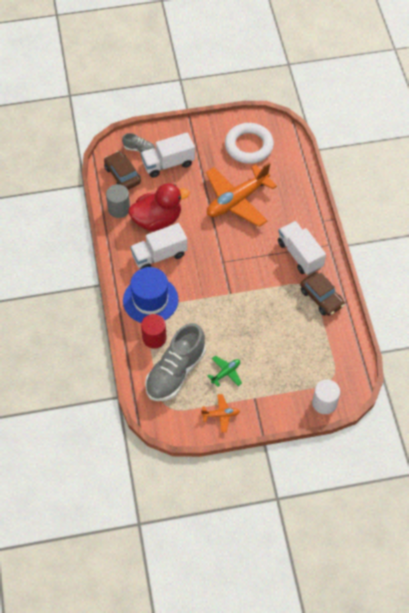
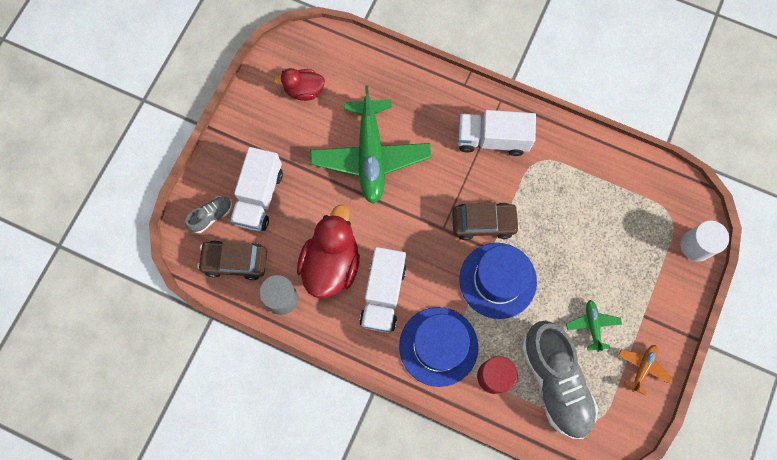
camera: 55 degrees left, 15 degrees up
orange plane [206,162,277,227] -> green plane [310,85,431,204]
white ring [225,123,274,164] -> red duck [274,68,325,101]
brown car [300,272,345,316] -> brown car moved to [452,203,520,240]
none -> blue hat [460,243,537,319]

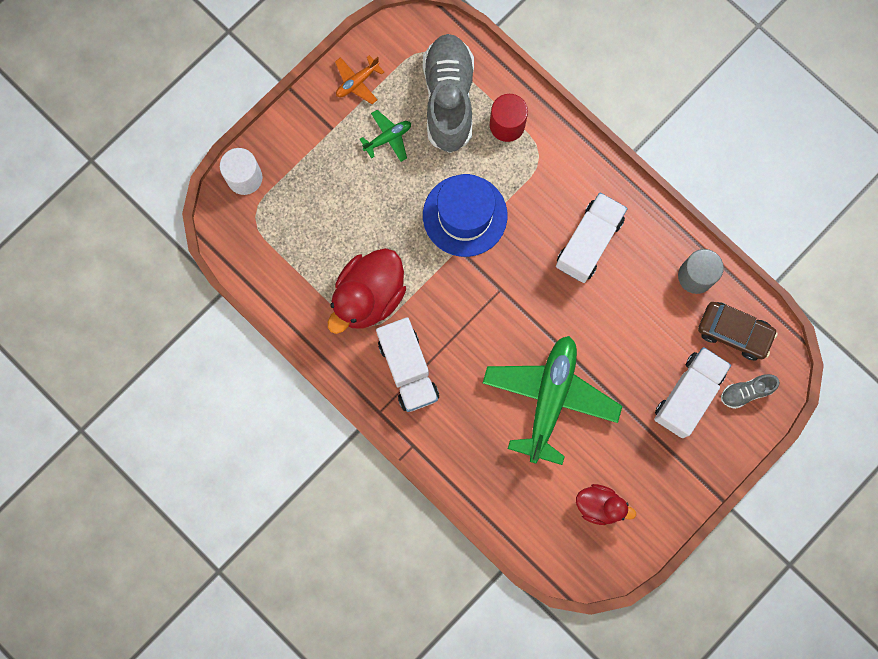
camera: 160 degrees left, 5 degrees up
red duck [297,205,360,298] -> red duck moved to [328,248,406,334]
blue hat [399,307,478,387] -> none
brown car [452,203,520,240] -> none
white truck [457,110,536,156] -> white truck turned 45 degrees clockwise [376,317,439,412]
green plane [566,300,622,352] -> green plane turned 135 degrees counterclockwise [360,110,411,162]

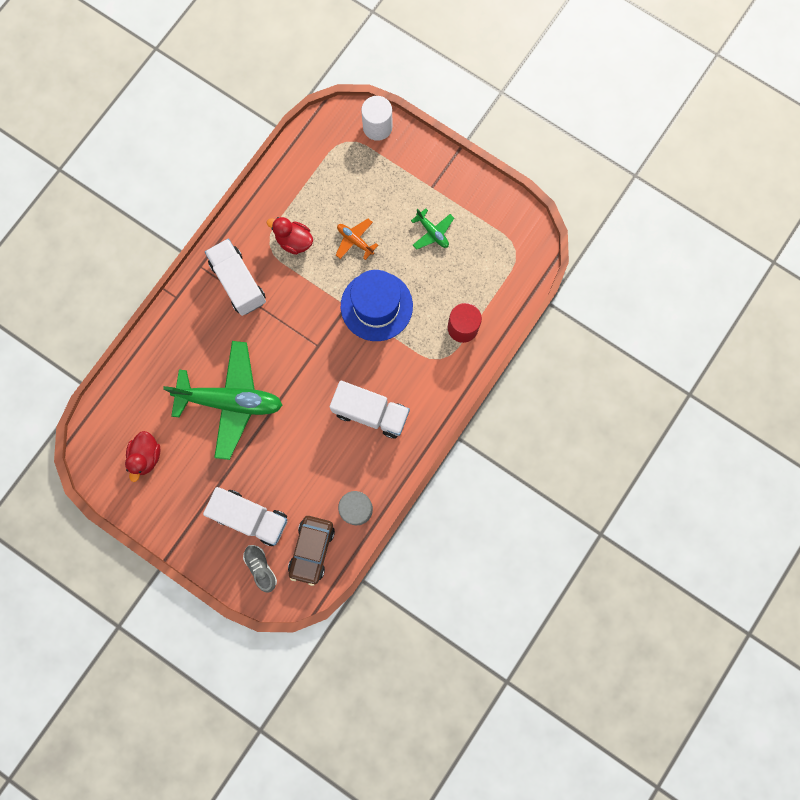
camera: 80 degrees right, 0 degrees up
red duck [328,248,406,334] -> red duck [267,217,313,255], size x0.58
orange plane [335,55,384,104] -> orange plane moved to [336,219,378,260]
white truck [376,317,439,412] -> white truck turned 90 degrees clockwise [205,239,266,316]
grey shoe [423,34,474,153] -> none

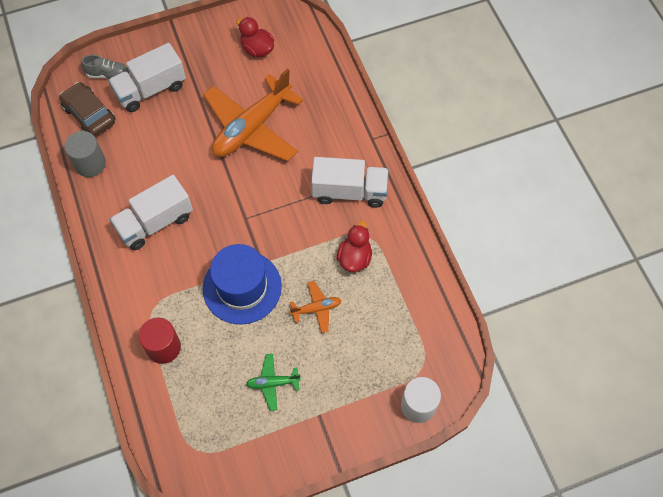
camera: 125 degrees right, 15 degrees down
green plane [163,341,283,460] -> orange plane [203,68,303,161]
red duck [267,217,313,255] -> red duck turned 45 degrees counterclockwise [337,221,372,272]

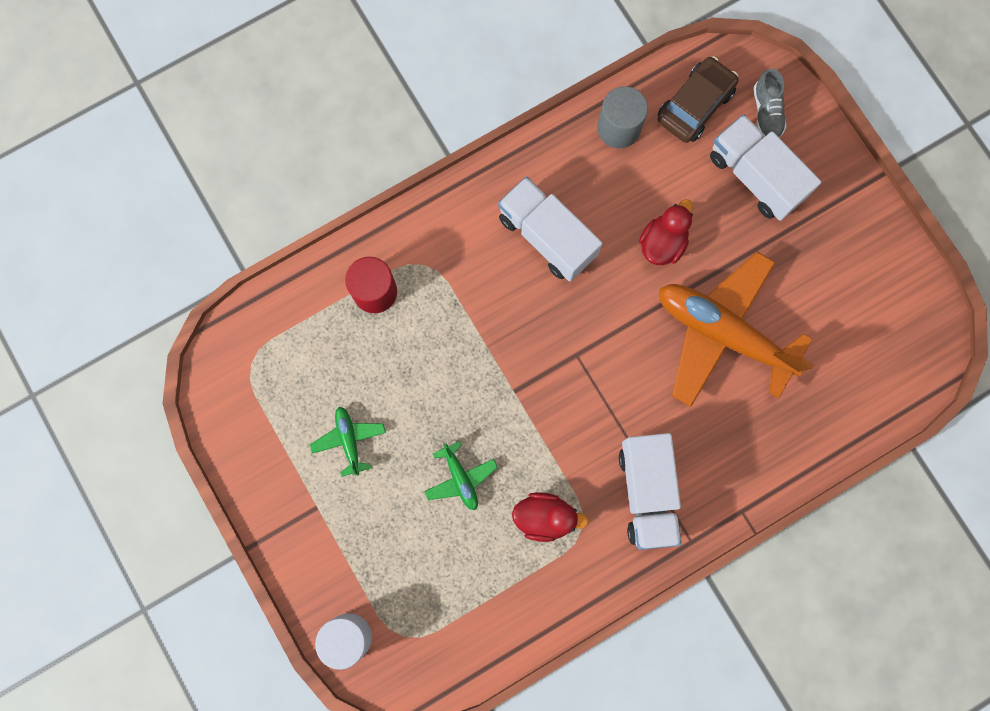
camera: 80 degrees right, 15 degrees up
blue hat [203,244,282,325] -> none
red duck [236,17,274,57] -> red duck moved to [639,199,693,265]
orange plane [290,281,342,333] -> green plane [424,441,498,510]

